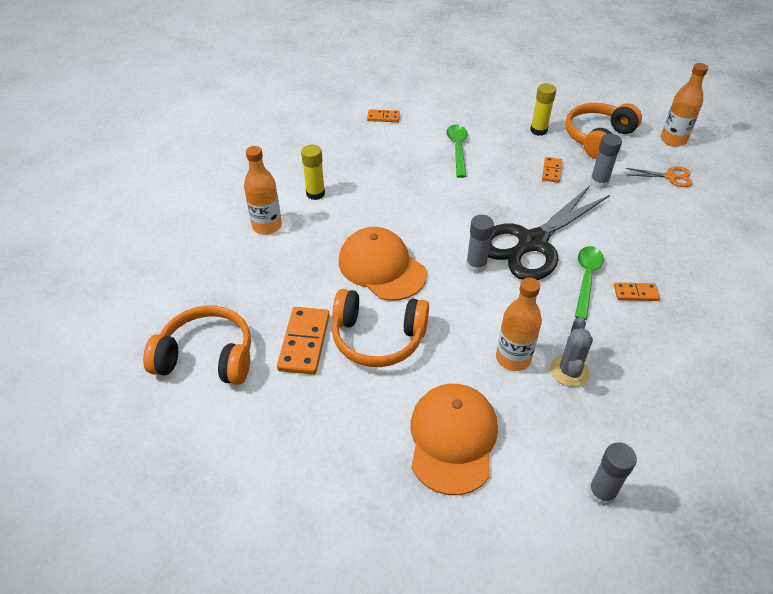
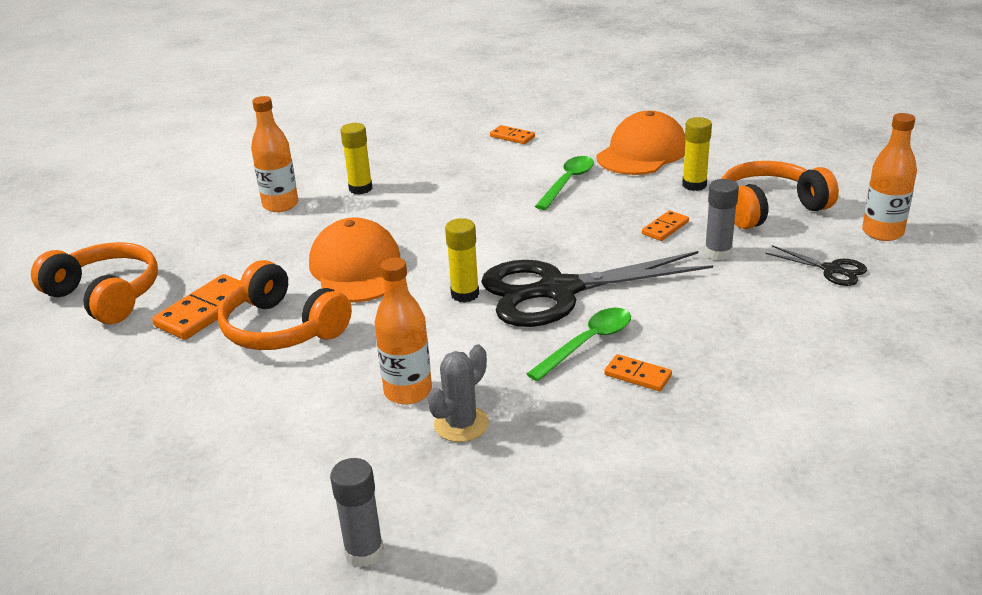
camera: 30 degrees right, 15 degrees down
orange cap [410,384,498,495] -> orange cap moved to [596,111,686,175]
grey glue stick [466,215,494,273] -> yellow glue stick [445,218,479,303]
orange scissors [626,166,693,187] -> black scissors [765,245,867,286]

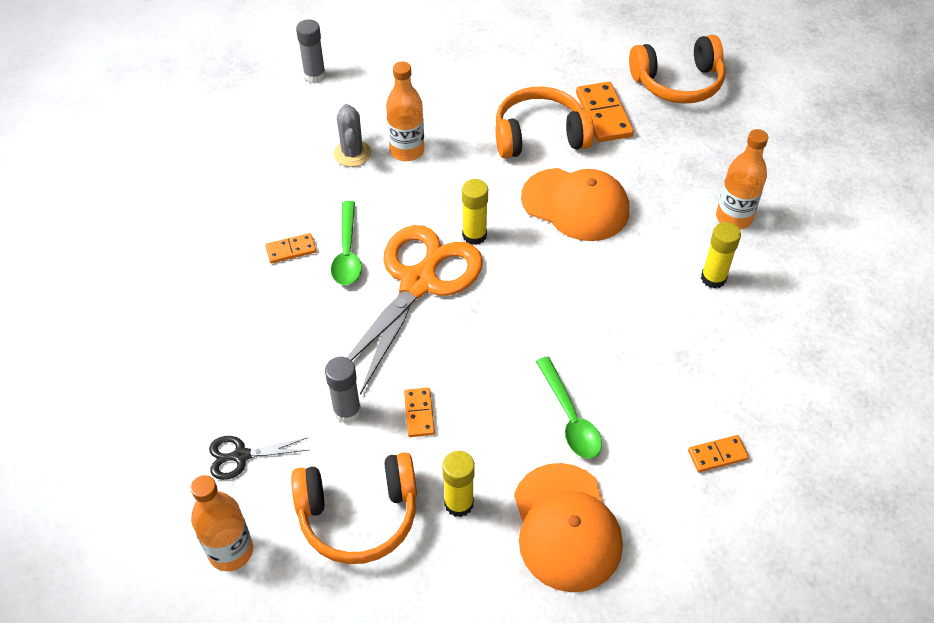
camera: 130 degrees right, 20 degrees up
black scissors [481,251,713,327] -> orange scissors [347,225,483,395]
orange headphones [722,161,839,229] -> orange headphones turned 60 degrees clockwise [291,452,417,564]

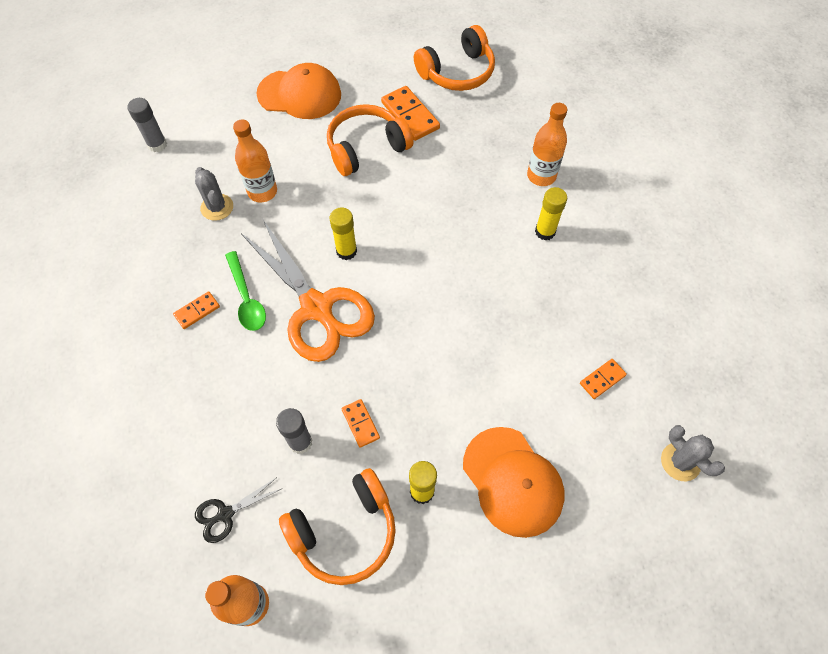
camera: 20 degrees left, 10 degrees up
orange scissors [347,225,483,395] -> orange scissors turned 135 degrees clockwise [241,220,375,362]
orange cap [521,168,629,241] -> orange cap moved to [257,63,341,119]
green spoon [536,357,602,459] -> none
none -> grey cactus [661,425,725,481]

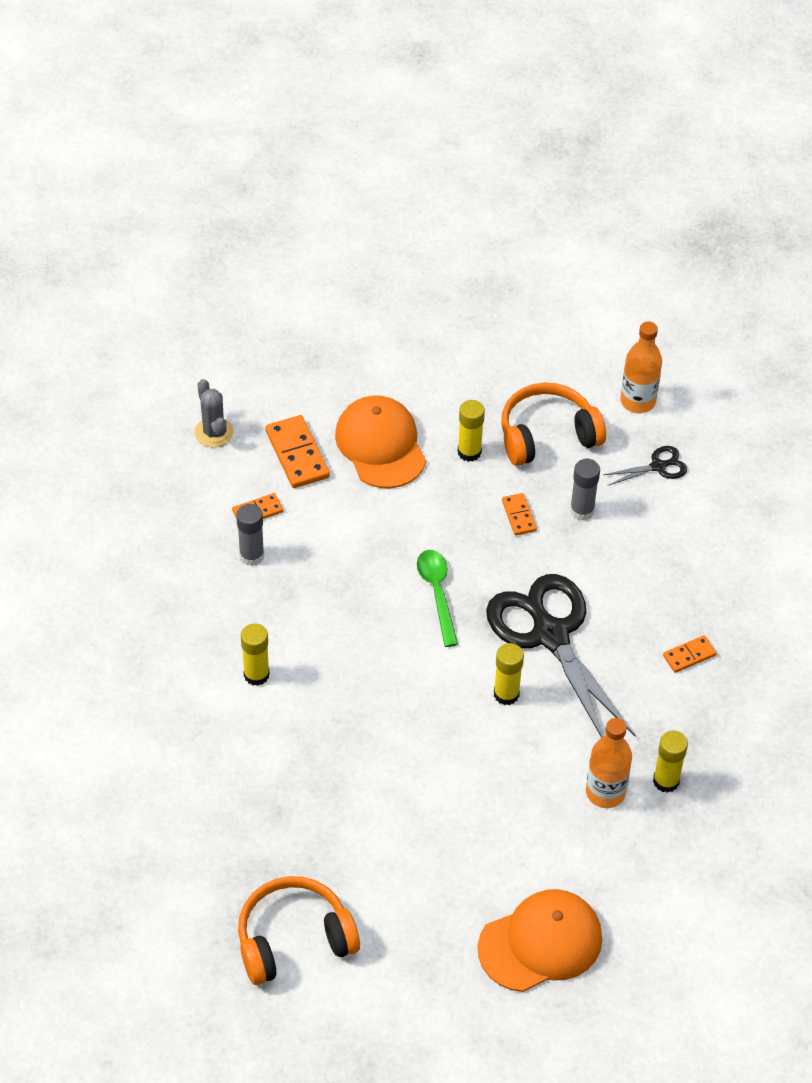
camera: 170 degrees left, 10 degrees down
grey glue stick [127,98,167,152] -> grey glue stick moved to [236,504,264,566]
grey cactus [195,167,233,221] -> yellow glue stick [653,731,688,793]
green spoon [225,251,266,331] -> green spoon moved to [417,550,458,647]
orange scissors [241,220,375,362] -> black scissors [486,574,636,738]
orange cap [257,63,341,119] -> orange cap turned 135 degrees clockwise [478,889,602,992]
orange headphones [327,104,414,176] -> none
orange domino [381,86,440,141] -> orange domino moved to [265,415,330,488]
orange bottle [527,103,567,186] -> none

